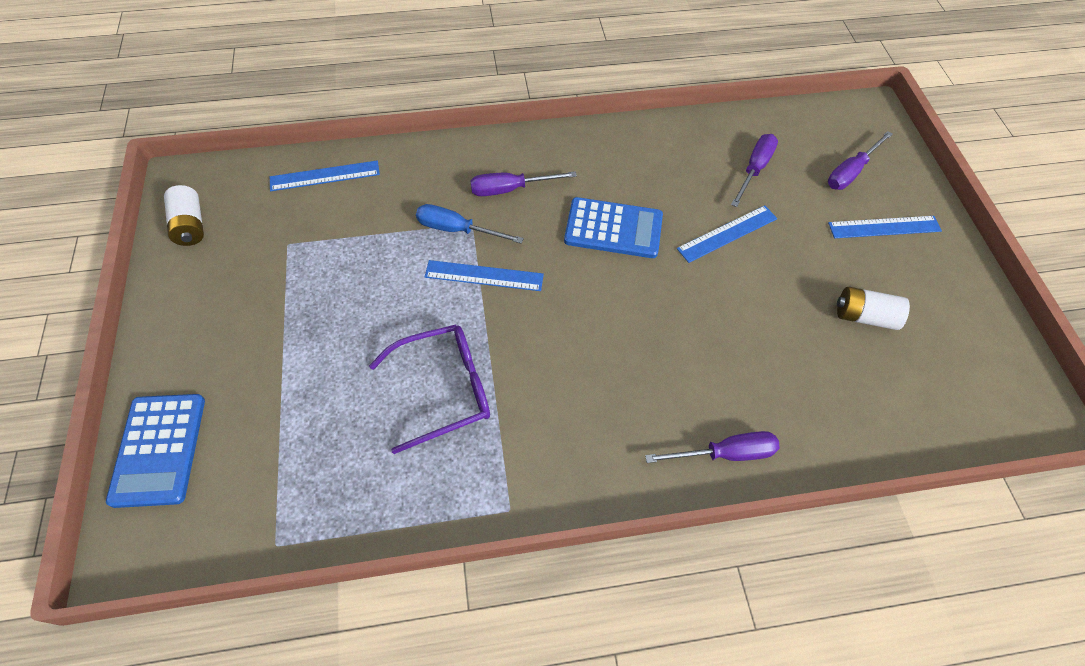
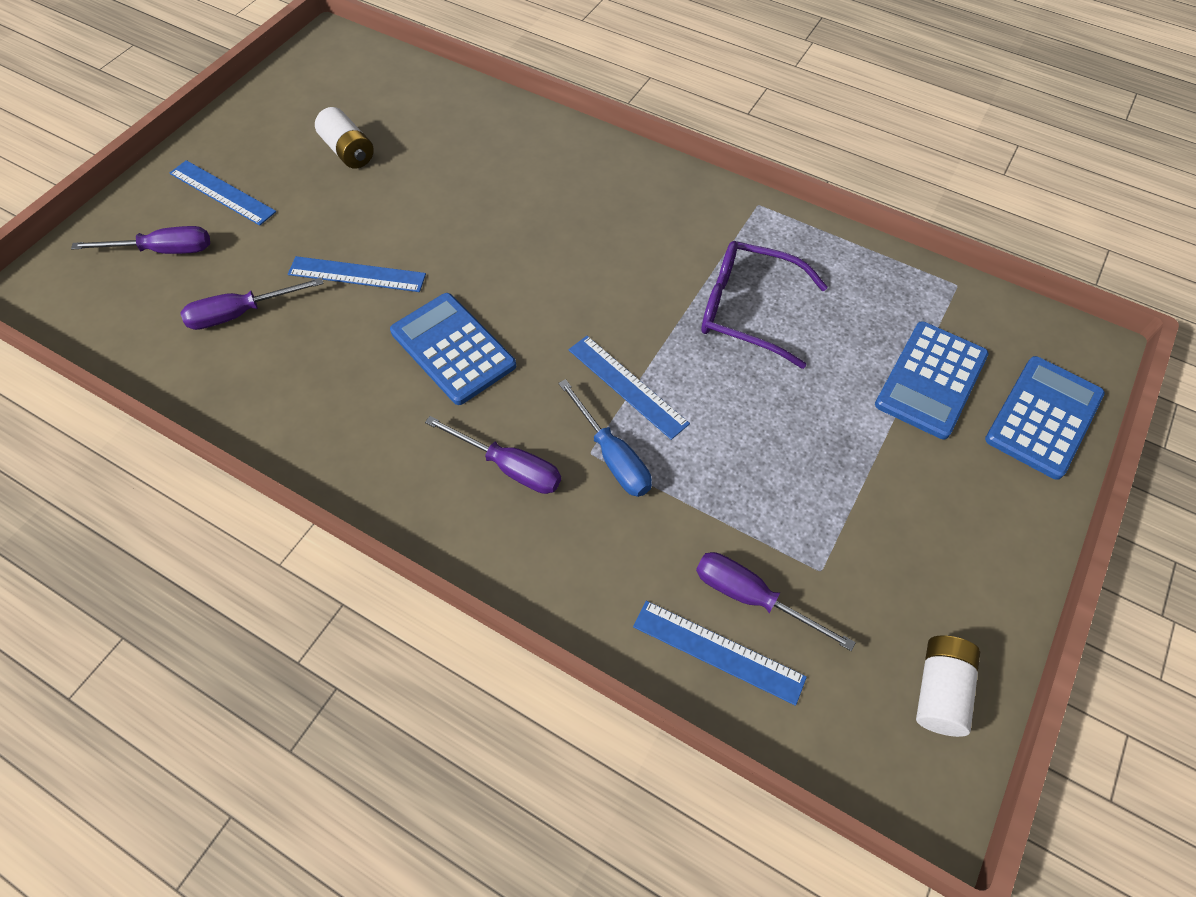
camera: 140 degrees left, 0 degrees up
purple screwdriver [645,431,780,463] -> purple screwdriver moved to [696,552,856,651]
none -> blue calculator [875,321,989,439]

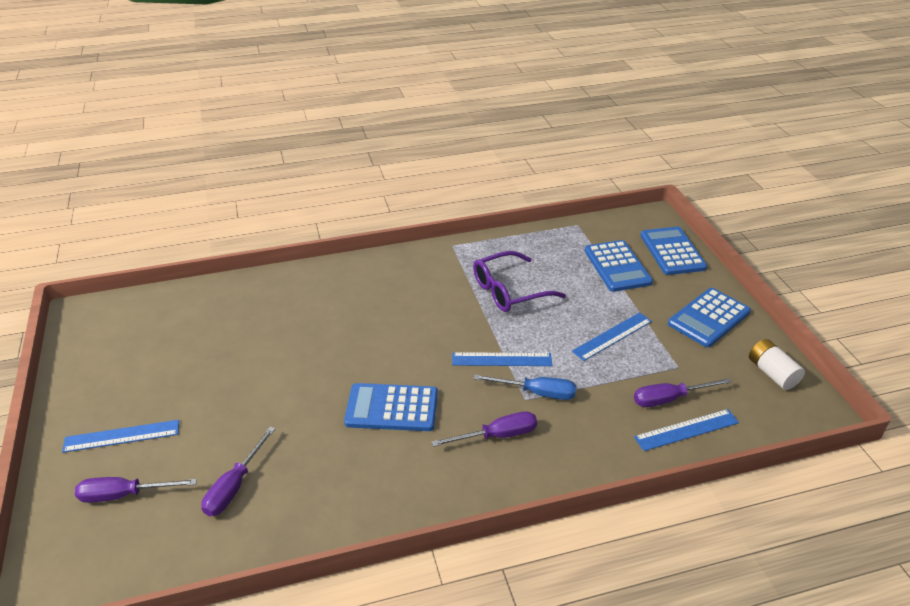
camera: 45 degrees left, 20 degrees down
purple screwdriver [71,226,210,254] -> purple screwdriver turned 135 degrees counterclockwise [75,477,197,503]
blue ruler [288,256,426,292] -> blue ruler moved to [572,312,652,361]
white battery [315,107,374,169] -> none
none -> blue calculator [668,288,751,347]

